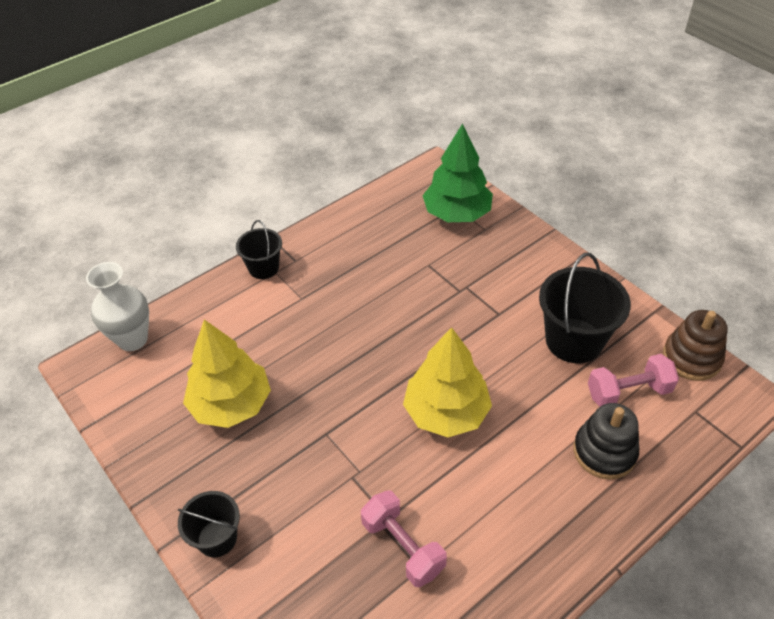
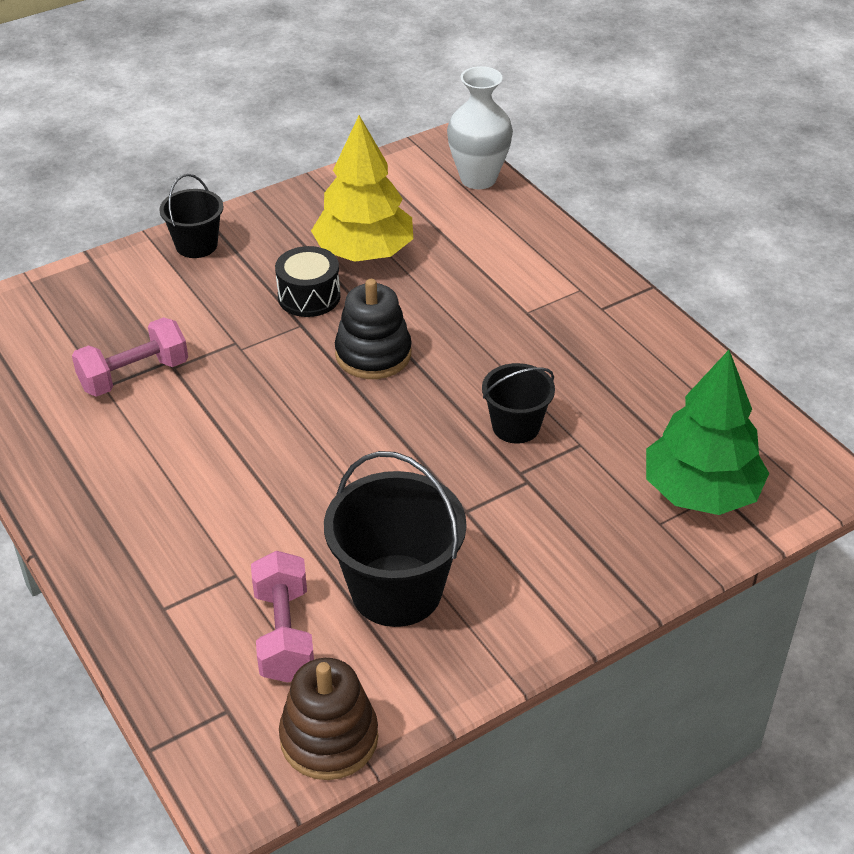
camera: 95 degrees right, 5 degrees down
black bucket [236,220,282,279] -> black bucket moved to [482,363,555,444]
yellow tree [403,327,492,437] -> none
black stacking toy [574,403,639,480] -> black stacking toy moved to [335,279,412,379]
none -> black drum [275,246,340,317]

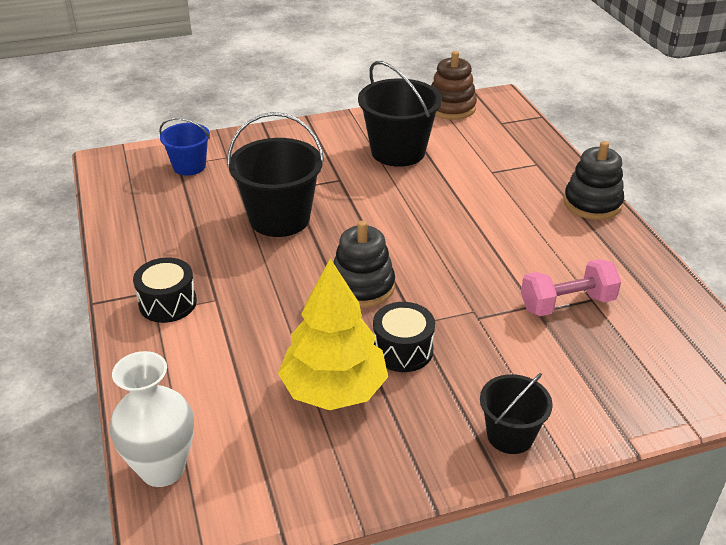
camera: 165 degrees left, 5 degrees down
pink dumbbell [251,551,314,683] -> none
black bucket [482,363,555,444] -> black bucket [227,112,324,237], size x1.71
green tree [646,350,769,515] -> blue bucket [159,118,210,176]
none -> black drum [133,258,197,323]
none -> black stacking toy [564,141,624,220]

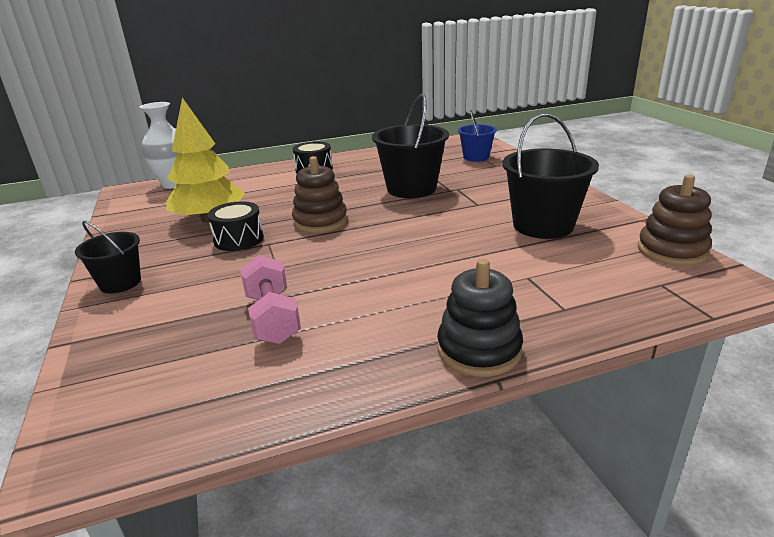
camera: 90 degrees right, 10 degrees down
black stacking toy [333,220,395,308] -> brown stacking toy [292,156,348,233]

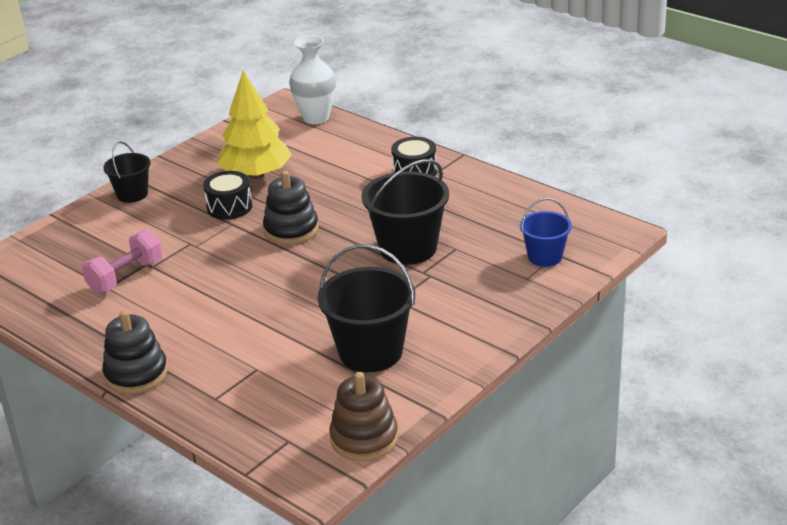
camera: 60 degrees right, 5 degrees up
brown stacking toy [292,156,348,233] -> black stacking toy [263,171,318,244]

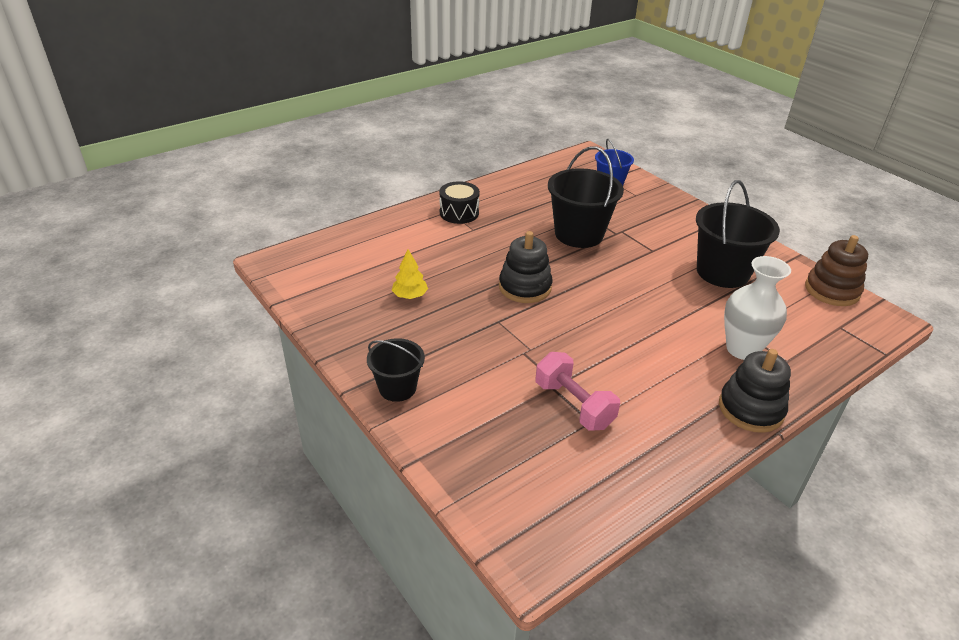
camera: 80 degrees left, 5 degrees up
black drum [203,171,252,220] -> none
yellow tree [217,70,292,179] -> yellow tree [392,249,428,299], size x0.46
white vase [289,35,336,124] -> white vase moved to [724,256,791,360]

